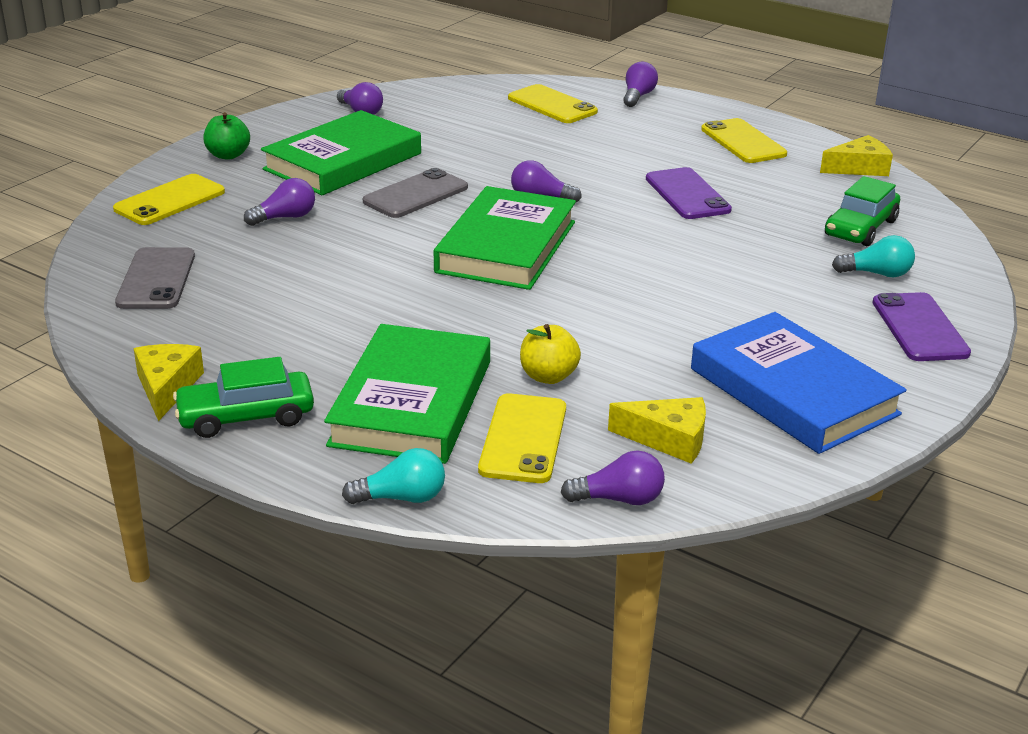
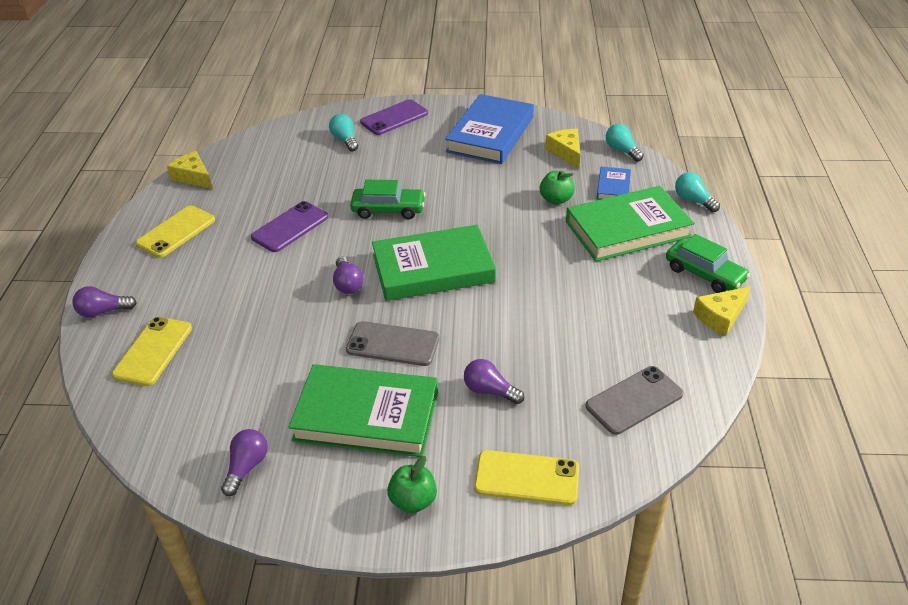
camera: 120 degrees left, 10 degrees up
yellow phone [478,393,566,483] -> blue book [597,167,631,200]
yellow apple [520,324,581,384] -> green apple [540,171,575,205]
purple light bulb [561,450,665,505] -> turquoise light bulb [606,124,644,162]
green car [825,176,900,246] -> green car moved to [350,180,426,219]

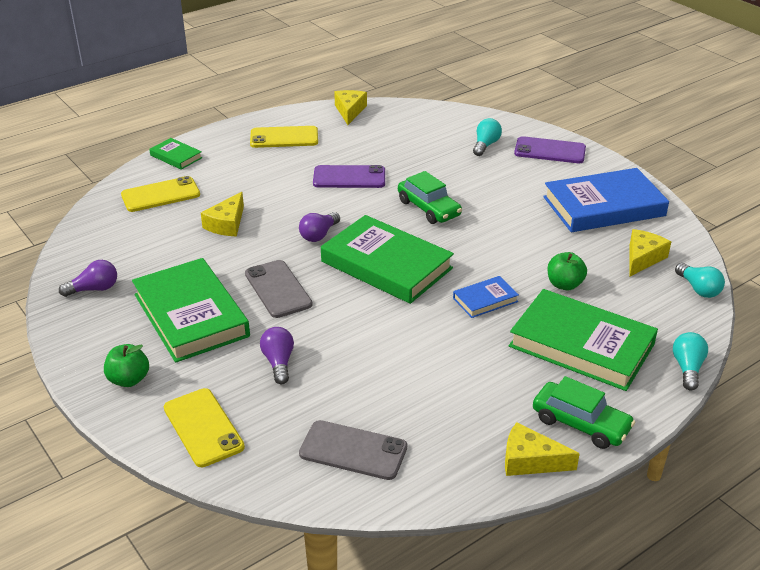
camera: 50 degrees right, 5 degrees down
purple light bulb [72,286,137,317] -> green book [149,138,202,170]
blue book [597,167,631,200] -> blue book moved to [453,276,519,318]
turquoise light bulb [606,124,644,162] -> turquoise light bulb turned 135 degrees clockwise [675,263,725,298]
green car [666,234,750,293] -> green car turned 60 degrees counterclockwise [533,376,635,449]
none -> yellow cheese [201,192,244,236]

